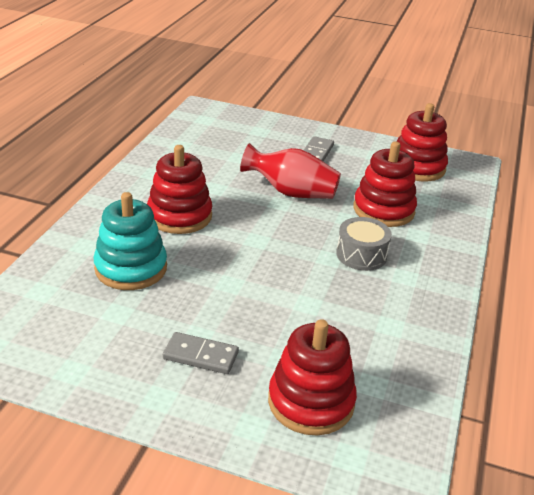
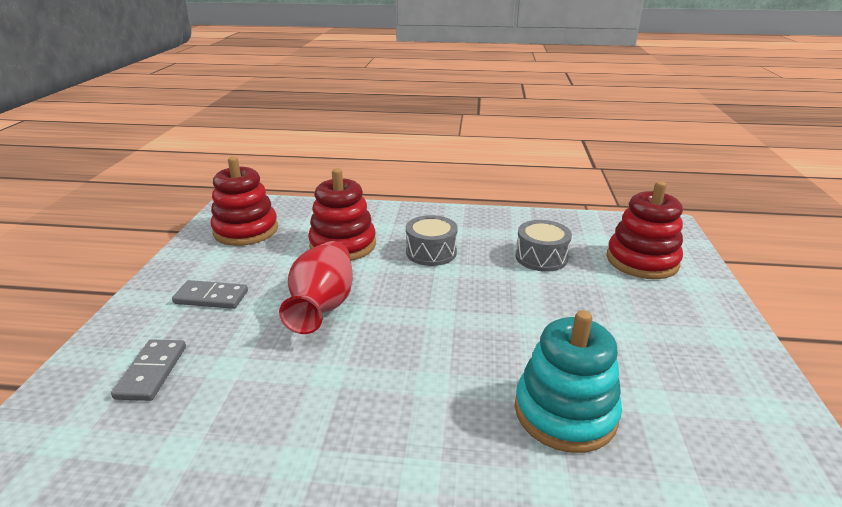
camera: 100 degrees left, 5 degrees down
red stacking toy [147,145,212,234] -> none
grey domino [163,332,239,374] -> grey domino moved to [111,339,186,401]
none -> grey drum [515,220,572,272]

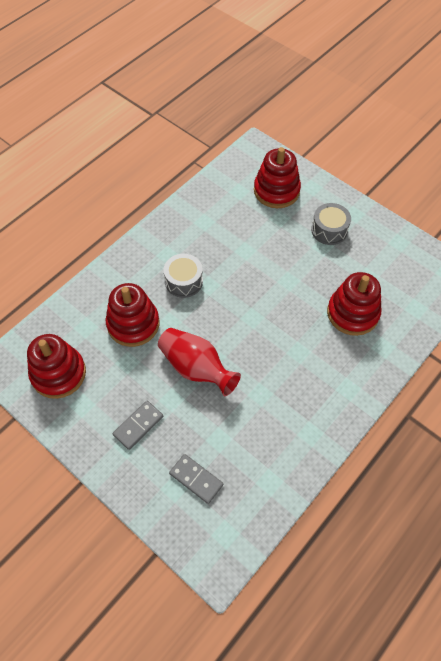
camera: 55 degrees left, 30 degrees up
grey drum [515,220,572,272] -> grey drum moved to [311,203,351,245]
turquoise stacking toy [515,310,622,453] -> red stacking toy [327,272,382,336]

